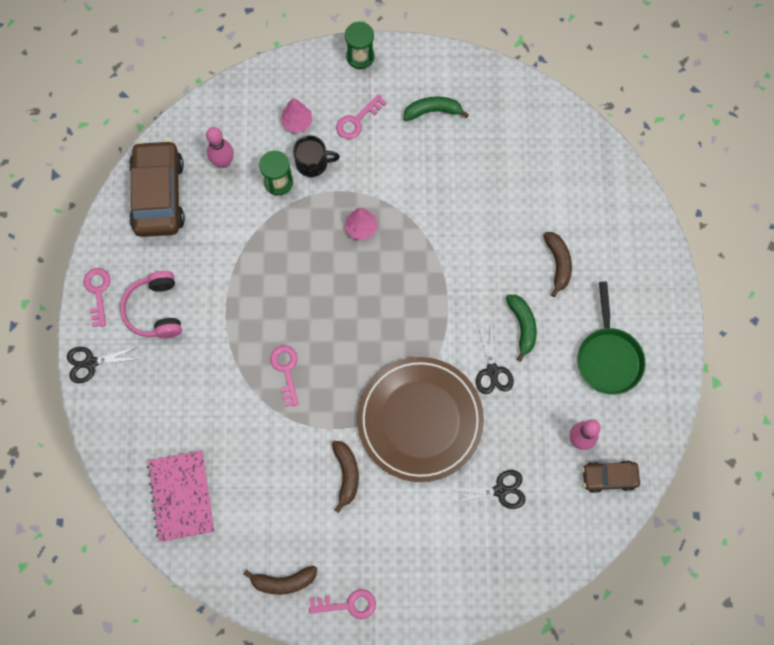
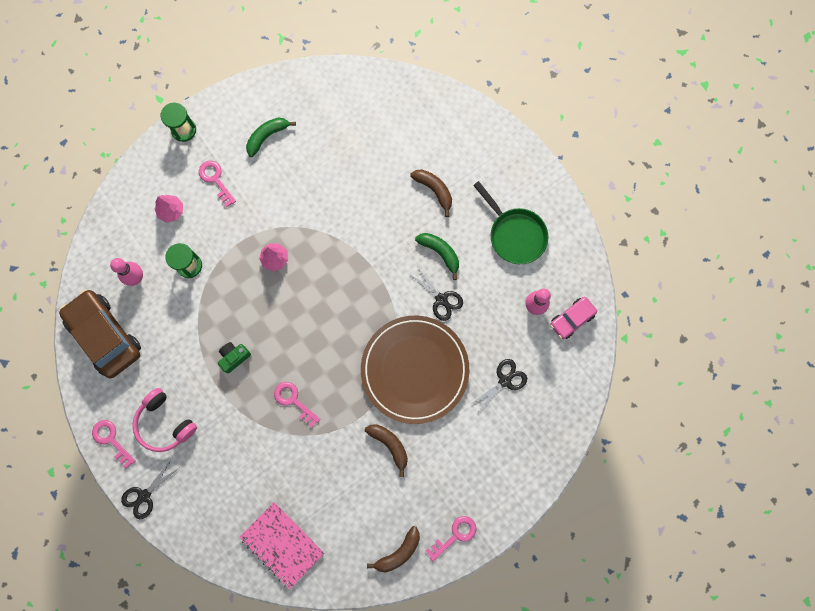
camera: 35 degrees left, 5 degrees up
black mug [293,135,340,177] -> none
pink key [336,94,387,139] -> pink key turned 135 degrees clockwise [199,161,236,207]
brown car [582,460,640,493] -> pink car [550,297,597,339]
none -> green camera [218,342,251,373]

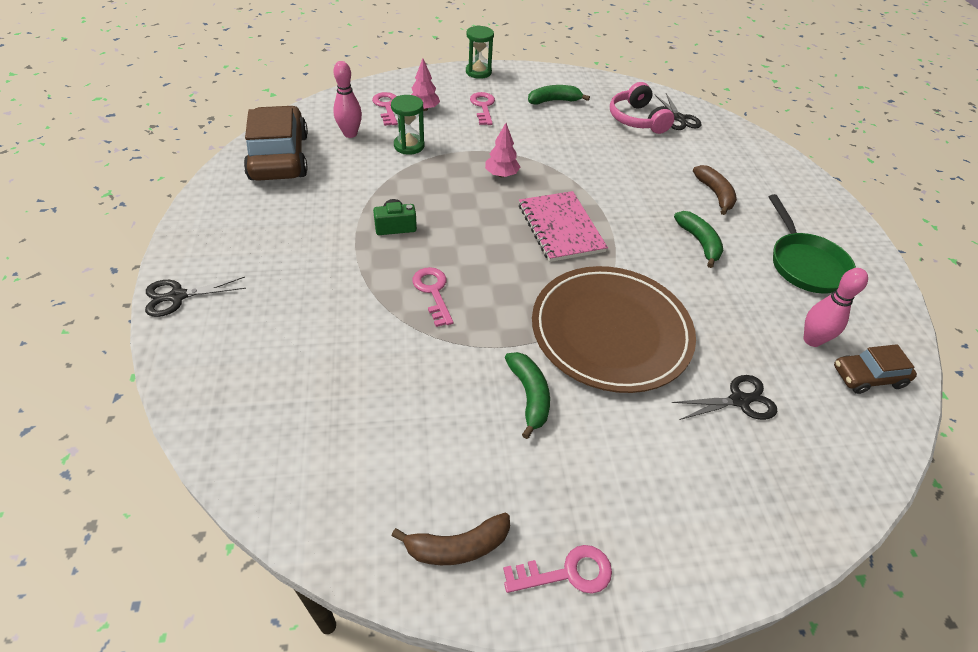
camera: 25 degrees right, 30 degrees down
pink key [92,420,136,469] -> pink key moved to [372,92,398,126]
pink headphones [132,388,197,452] -> pink headphones moved to [610,82,674,134]
pink notebook [239,502,324,590] -> pink notebook moved to [519,191,608,262]
brown banana [365,424,408,477] -> green banana [505,352,550,439]
black scissors [408,265,463,321] -> black scissors moved to [655,93,702,130]
pink car [550,297,597,339] -> brown car [834,344,917,394]

